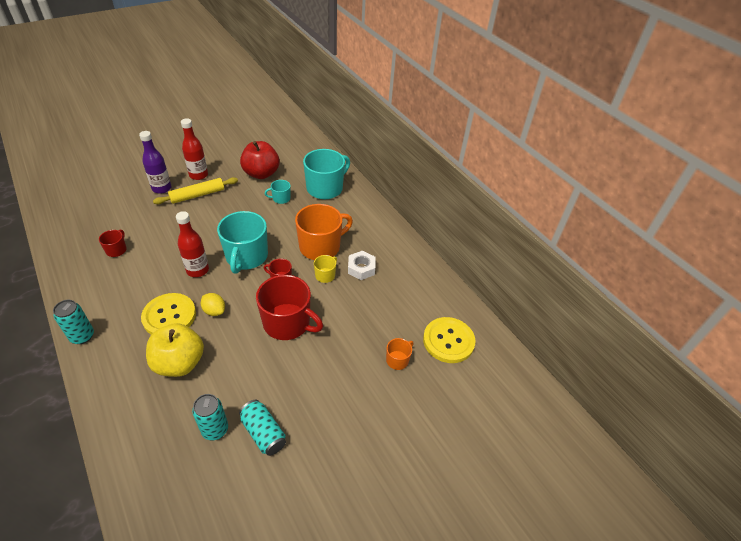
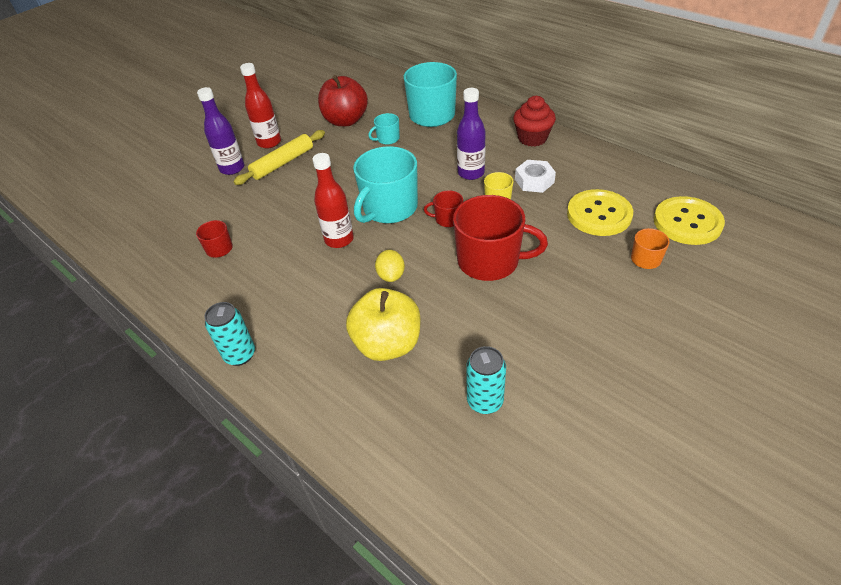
camera: 10 degrees left, 0 degrees up
yellow button [141,293,196,335] -> yellow button moved to [567,189,633,236]
yellow lemon [201,293,225,316] -> yellow lemon turned 60 degrees clockwise [375,250,405,282]
turquoise mug [217,211,268,274] -> turquoise mug turned 45 degrees clockwise [353,146,418,223]
turquoise can [239,400,286,456] -> none
orange mug [295,204,353,260] -> purple bottle [457,88,486,180]
none -> red cupcake [513,96,556,147]

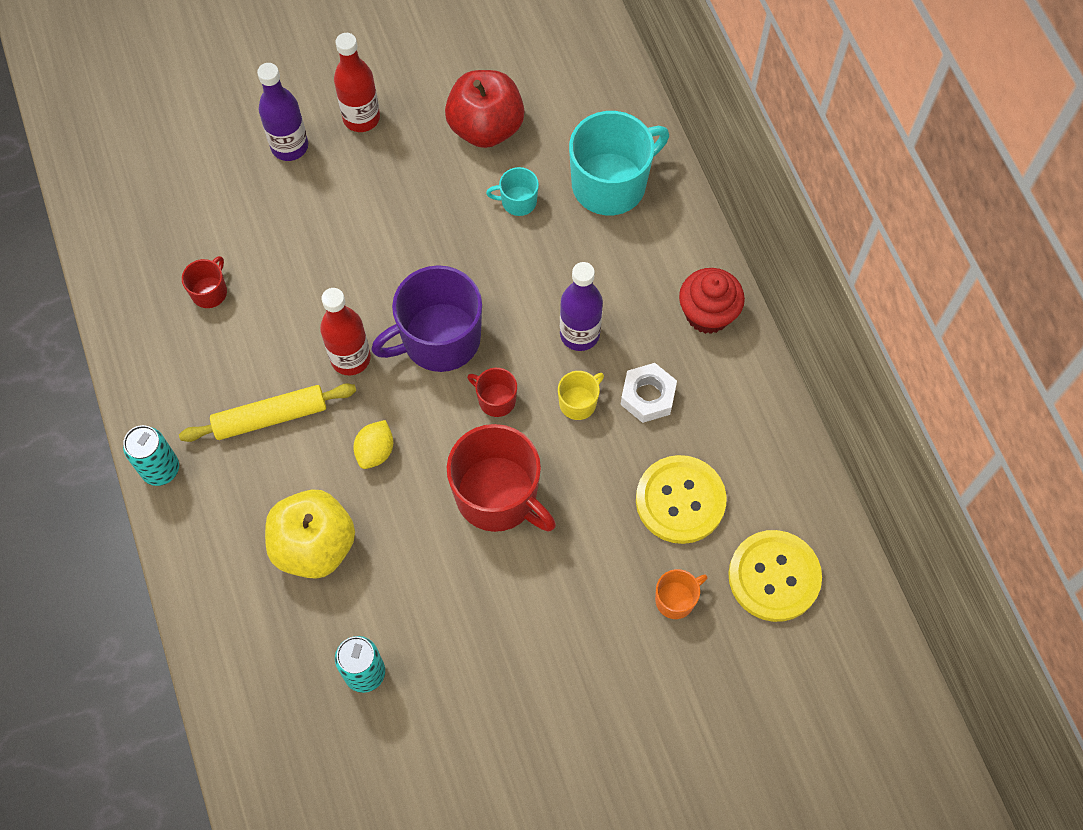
camera: 25 degrees right, 20 degrees up
yellow rolling pin [233,130,325,185] -> yellow rolling pin moved to [179,383,356,442]
turquoise mug [353,146,418,223] -> purple mug [371,265,482,372]

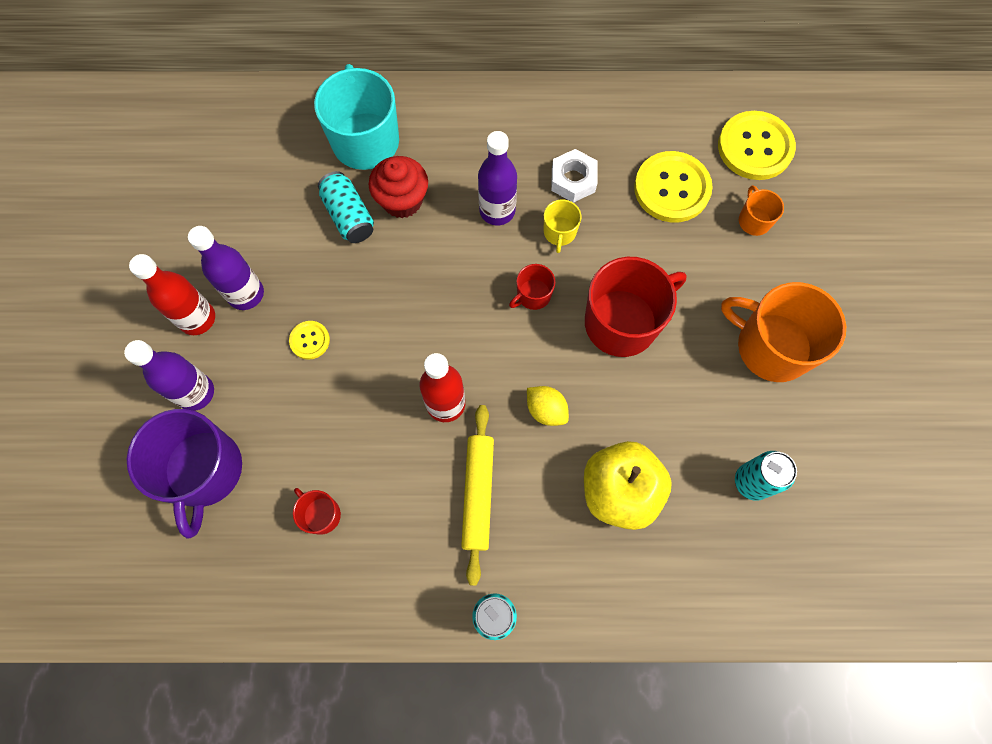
camera: 70 degrees left, 5 degrees up
purple mug [371,265,482,372] -> purple mug moved to [127,409,242,539]
red apple [445,70,525,148] -> none
turquoise mug [486,167,539,216] -> turquoise can [318,171,374,243]
yellow mug [558,371,604,420] -> yellow mug turned 150 degrees counterclockwise [544,200,581,253]
red cupcake [679,268,745,334] -> red cupcake moved to [369,156,428,218]
none -> purple bottle [188,226,264,310]
none -> yellow button [289,321,330,360]
none -> orange mug [721,282,846,382]

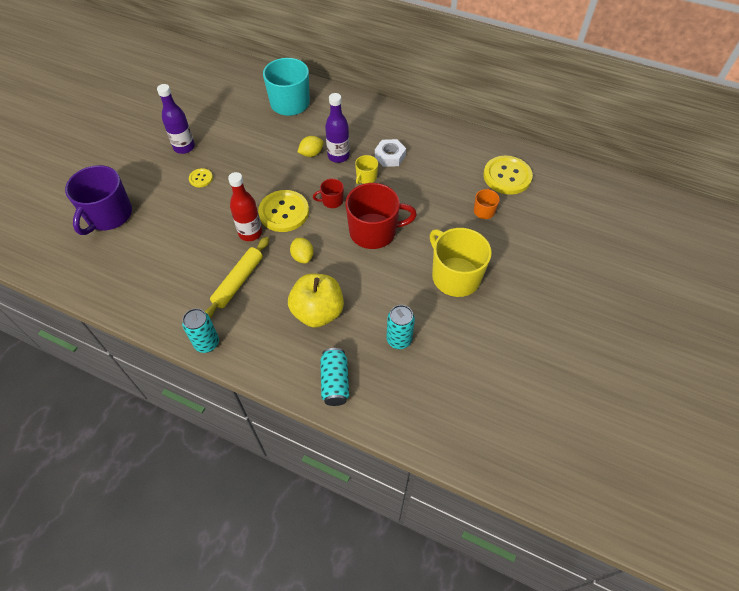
camera: 25 degrees right, 15 degrees down
purple bottle [124,340,214,411] -> none
red bottle [129,254,215,335] -> none
red mug [293,488,341,535] -> none
turquoise can [318,171,374,243] -> turquoise can moved to [320,348,349,406]
red cupcake [369,156,428,218] -> none
yellow button [634,151,713,222] -> yellow button moved to [258,190,309,232]
orange mug [721,282,846,382] -> yellow mug [430,228,492,297]
none -> yellow lemon [298,136,324,157]

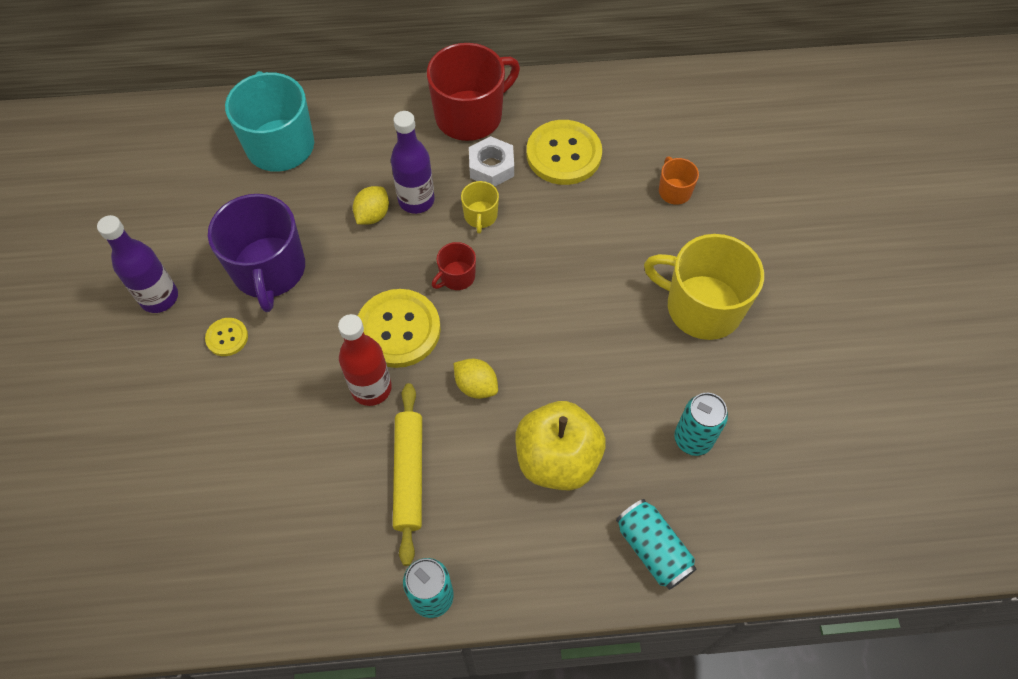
camera: 30 degrees left, 5 degrees up
purple mug [65,165,132,235] -> purple mug moved to [208,194,305,312]
red mug [345,183,417,249] -> red mug moved to [427,43,520,141]
yellow button [483,156,533,195] -> yellow button moved to [527,120,602,185]

